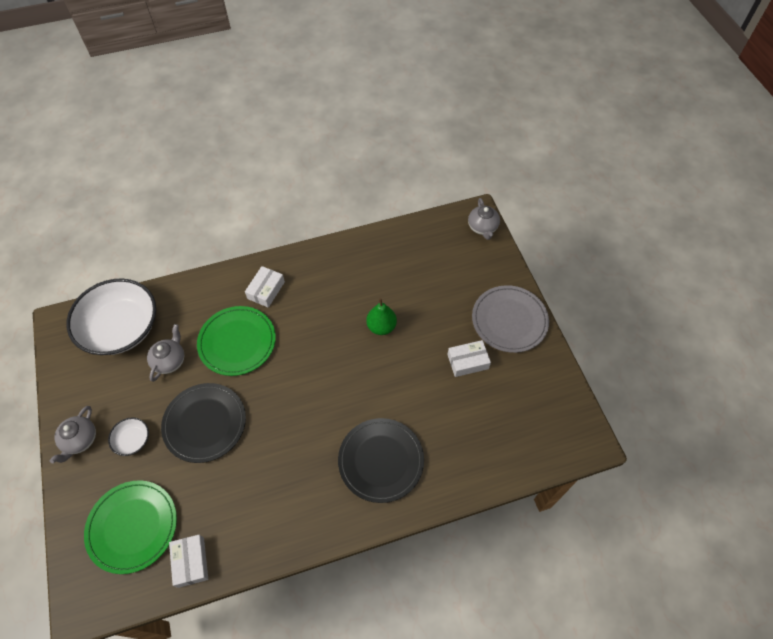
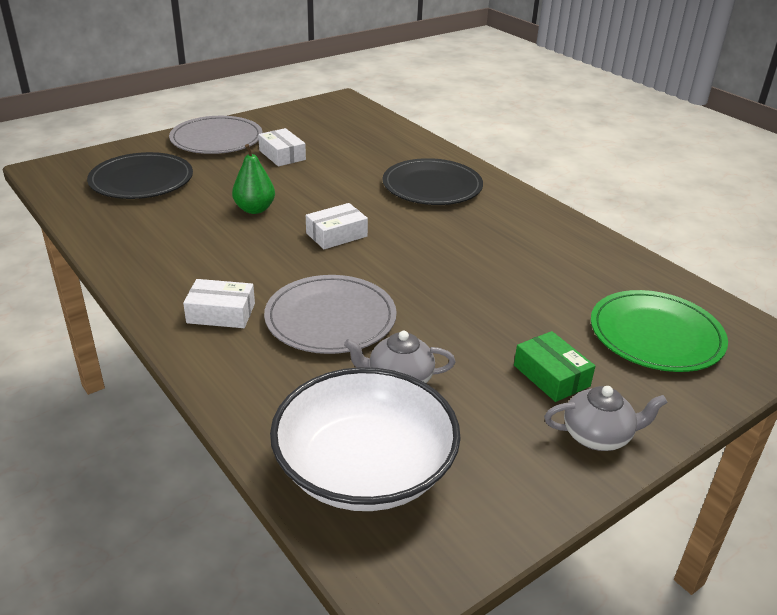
camera: 110 degrees left, 25 degrees down
white bowl [108,417,149,456] -> green box [514,331,595,402]
black plate [161,383,246,463] -> black plate moved to [87,152,193,199]
white box [169,534,208,588] -> white box moved to [306,203,368,249]
green plate [197,306,276,376] -> grey plate [264,275,397,354]
grey teapot [468,198,500,240] -> none

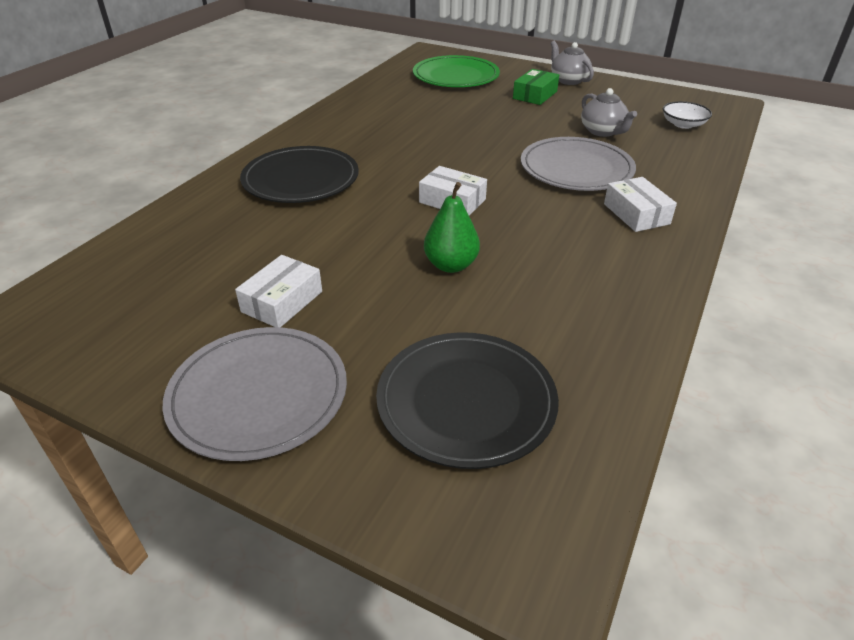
camera: 115 degrees left, 5 degrees up
white bowl [270,367,461,511] -> white bowl [663,101,712,129], size x0.42

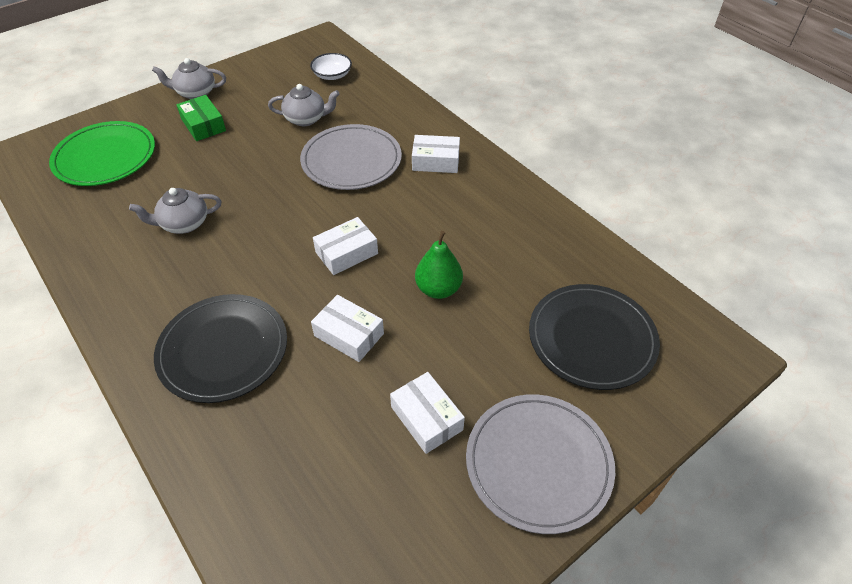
camera: 65 degrees left, 10 degrees up
none -> grey teapot [129,188,221,234]
none -> white box [311,295,384,362]

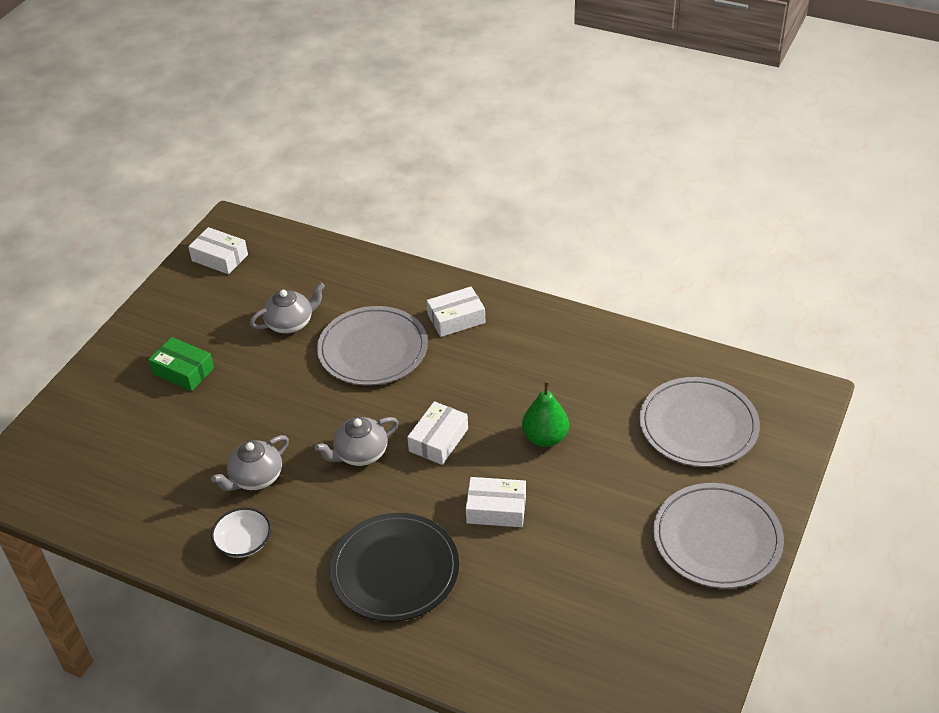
camera: 25 degrees left, 5 degrees down
green plate [49,121,155,186] -> none
grey teapot [152,58,226,99] -> grey teapot moved to [315,417,399,466]
white bowl [310,53,352,80] -> white bowl moved to [211,508,271,558]
white box [390,372,465,454] -> white box moved to [188,227,248,274]
black plate [529,284,660,390] -> grey plate [639,377,760,467]

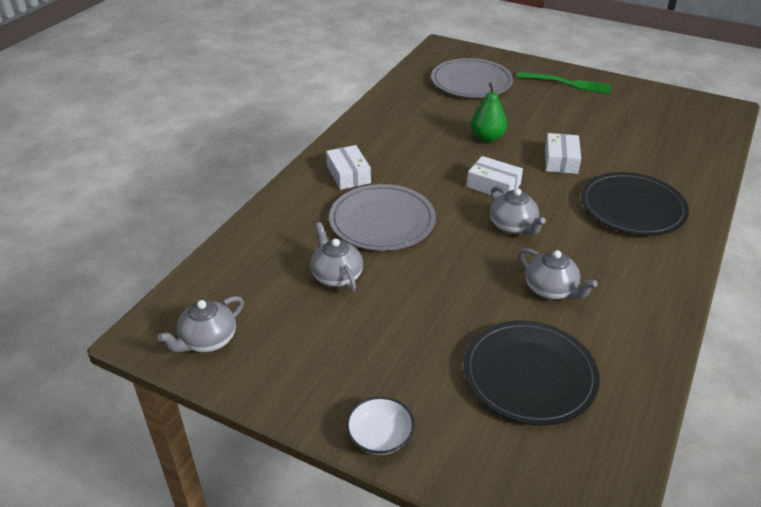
camera: 90 degrees left, 5 degrees down
green box [148,337,214,391] -> none
white box [188,227,248,274] -> grey teapot [157,296,244,352]
white bowl [211,508,271,558] -> white bowl moved to [346,397,415,455]
grey plate [653,483,784,589] -> green fork [517,72,611,94]
none -> black plate [463,320,600,425]

